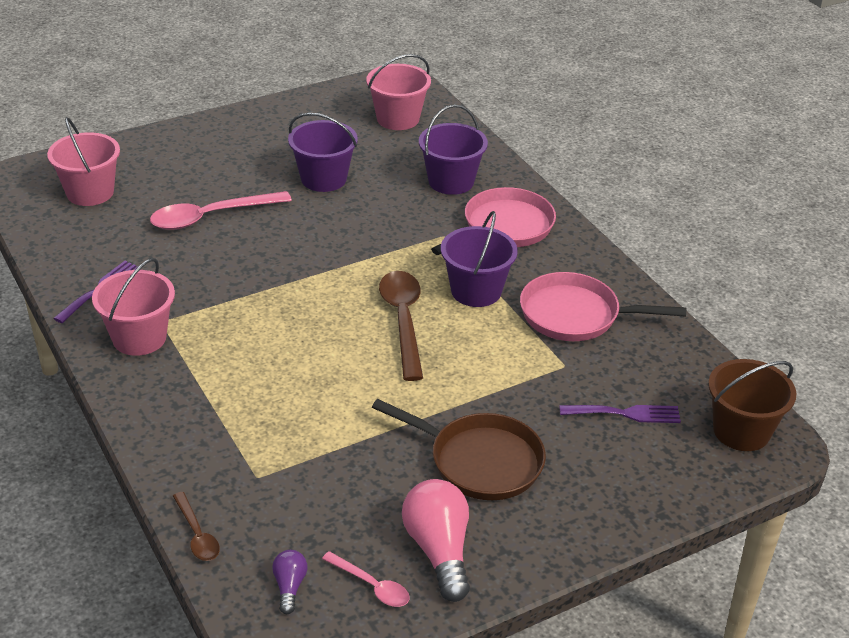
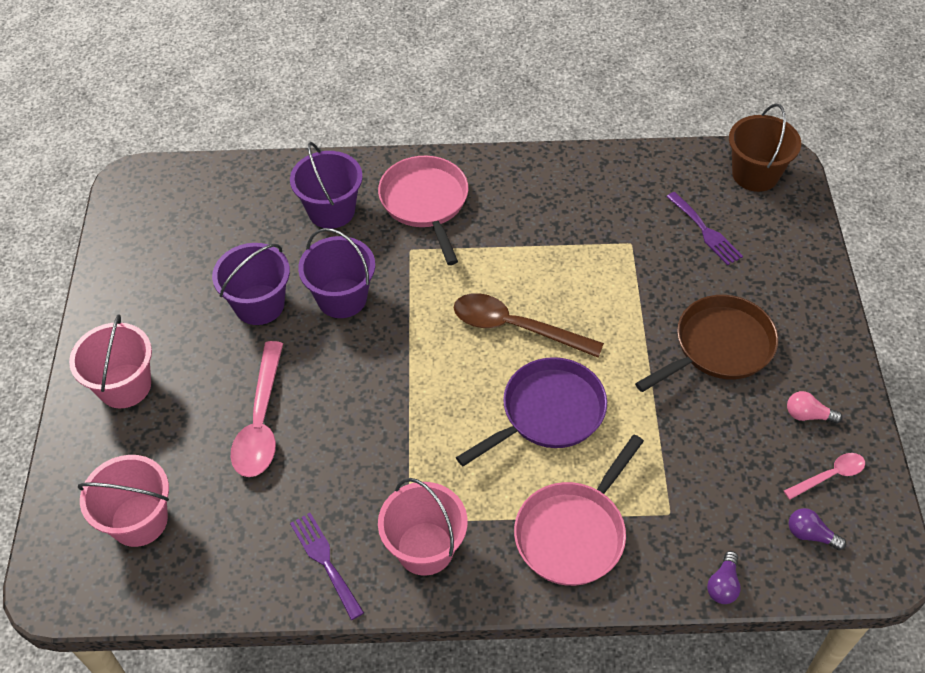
camera: 60 degrees left, 15 degrees up
brown spoon [173,492,220,561] -> purple light bulb [707,551,741,604]
pink bucket [366,54,431,130] -> pink bucket moved to [69,315,152,408]
pink light bulb [402,479,470,602] -> pink light bulb [787,391,842,424], size x0.50
purple bucket [441,211,518,307] -> purple bucket moved to [298,228,375,318]
pink pan [520,272,686,341] -> pink pan moved to [514,434,644,586]
purple fork [559,405,681,423] -> purple fork turned 120 degrees clockwise [666,192,743,265]
none -> purple pan [456,357,607,466]

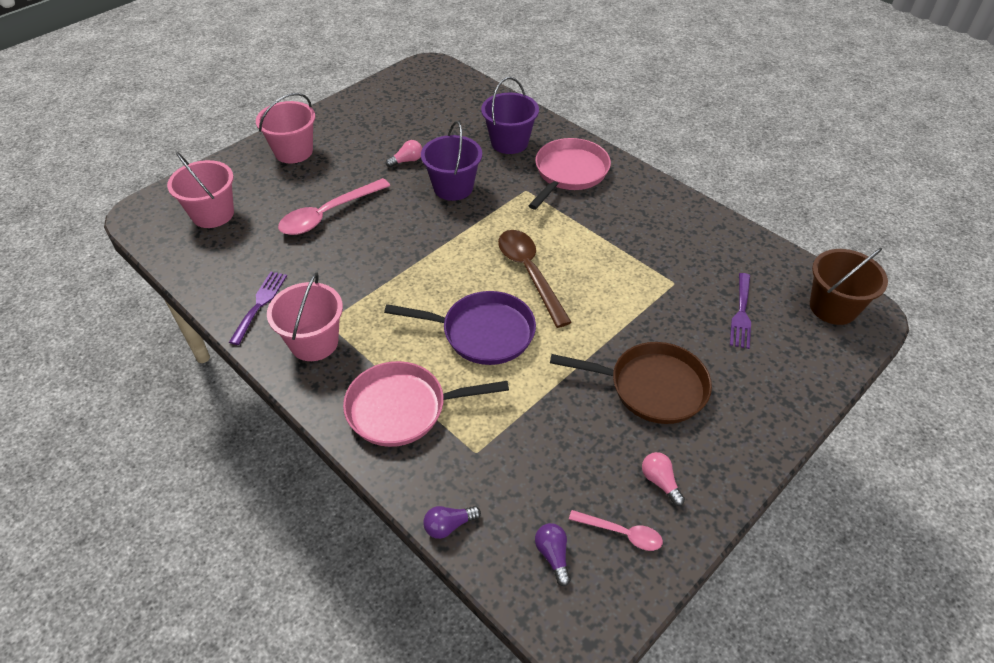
camera: 45 degrees right, 5 degrees down
purple bucket [212,243,290,325] -> pink light bulb [386,140,422,167]

